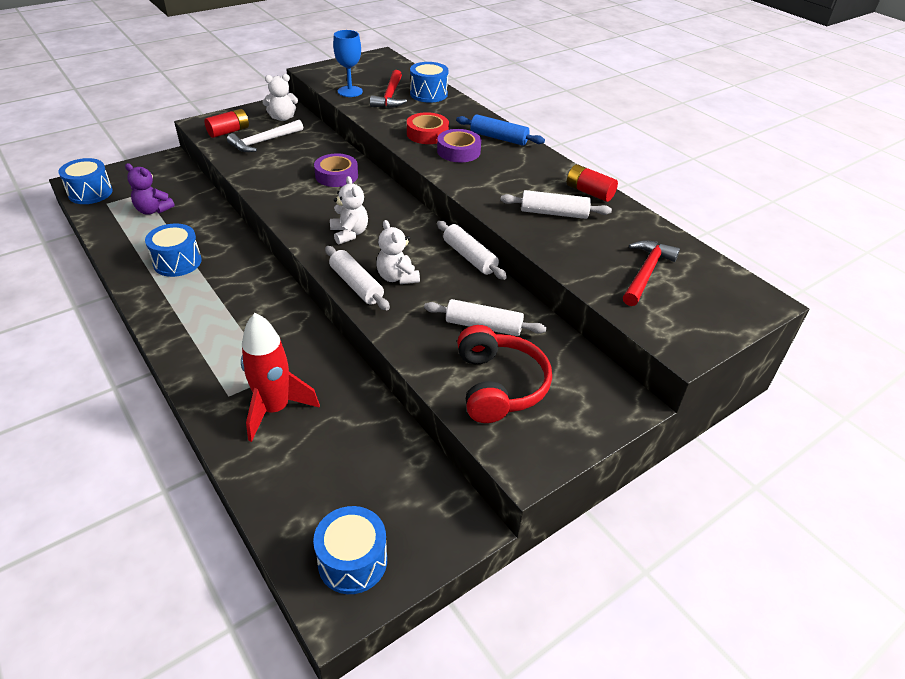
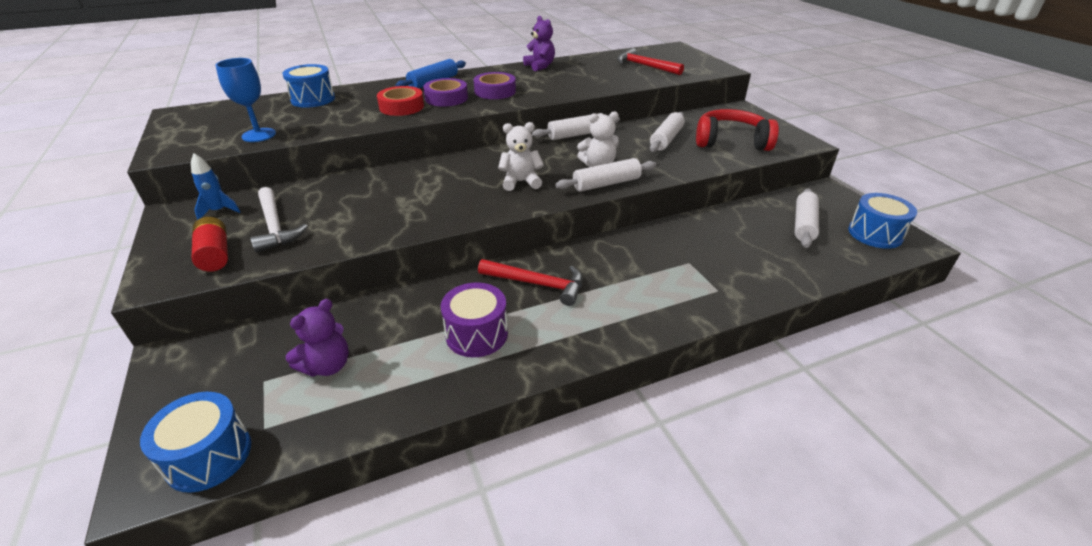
camera: 75 degrees left, 5 degrees down
blue drum [145,224,202,277] -> purple drum [441,283,508,357]
red rocket [241,313,320,442] -> none
white teddy bear [263,74,298,121] -> blue rocket [191,154,240,220]
purple tape [314,153,358,187] -> purple tape moved to [474,72,516,99]
red hammer [370,70,407,108] -> red hammer moved to [478,259,583,306]
white rolling pin [500,190,612,219] -> white rolling pin moved to [795,188,819,248]
red battery [567,164,618,202] -> purple teddy bear [523,16,555,71]

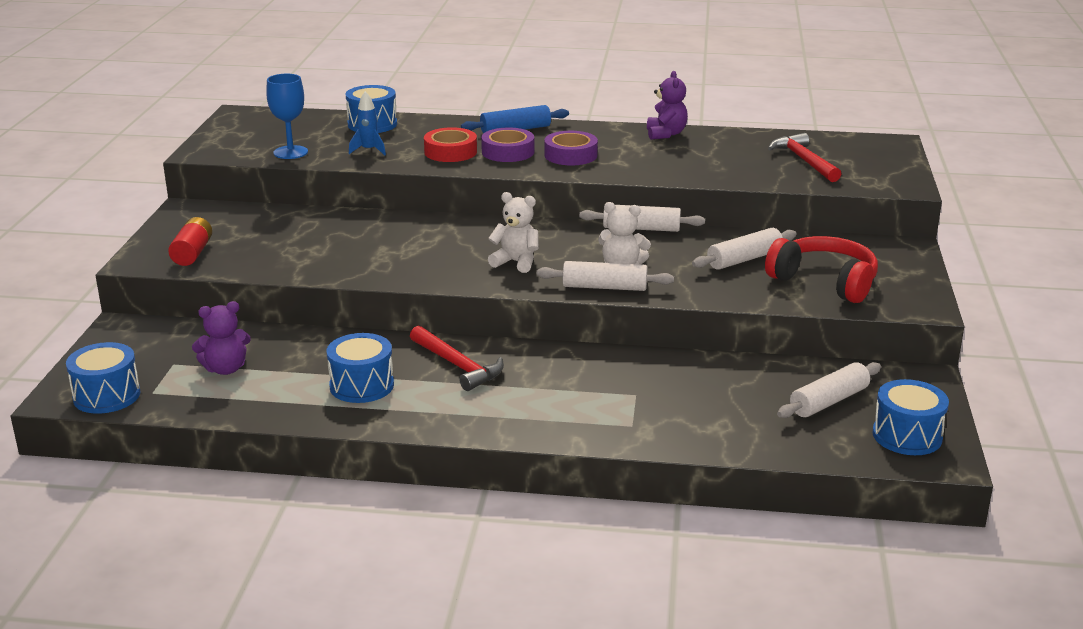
camera: 30 degrees right, 10 degrees down
blue rocket [191,154,240,220] -> blue rocket moved to [349,91,386,155]
white hammer [250,187,308,253] -> none
purple drum [441,283,508,357] -> blue drum [326,333,394,403]

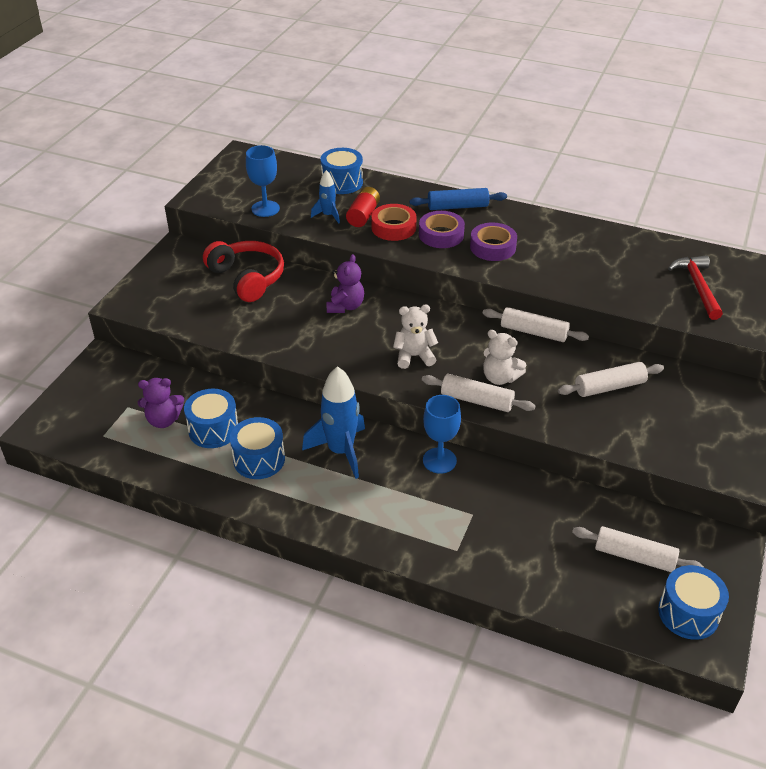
camera: 15 degrees right, 15 degrees up
blue drum [66,342,140,414] -> blue drum moved to [184,389,238,448]
red battery [168,217,212,266] -> red battery moved to [346,187,380,227]
red hammer [410,325,504,391] -> blue rocket [302,366,365,479]
white teddy bear [488,192,539,273] -> white teddy bear turned 45 degrees counterclockwise [393,305,438,369]
purple teddy bear [647,71,688,140] -> purple teddy bear moved to [327,254,364,313]
red headphones [765,236,878,303] -> red headphones moved to [203,241,284,302]
white rolling pin [777,362,881,418] -> white rolling pin turned 45 degrees clockwise [572,526,704,572]
none -> blue goblet [423,395,461,474]

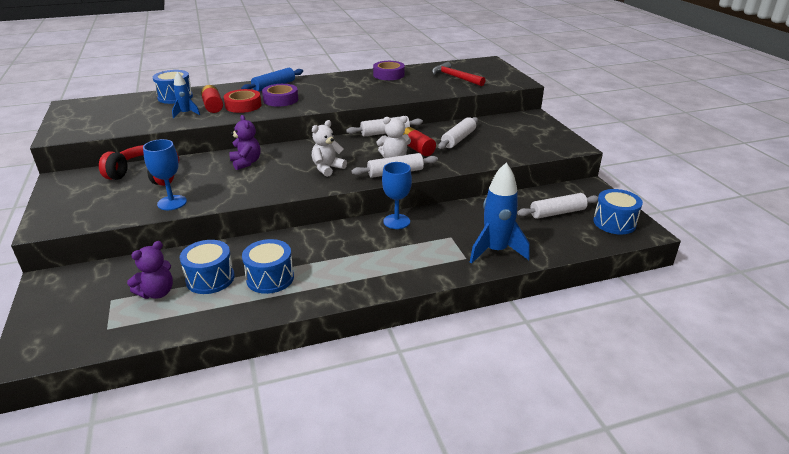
camera: 40 degrees left, 10 degrees down
blue goblet [246,145,280,217] -> blue goblet moved to [143,139,187,210]
blue rocket [302,366,365,479] -> blue rocket moved to [470,163,530,264]
purple tape [470,223,517,261] -> purple tape moved to [373,61,405,80]
none -> red battery [403,127,436,156]

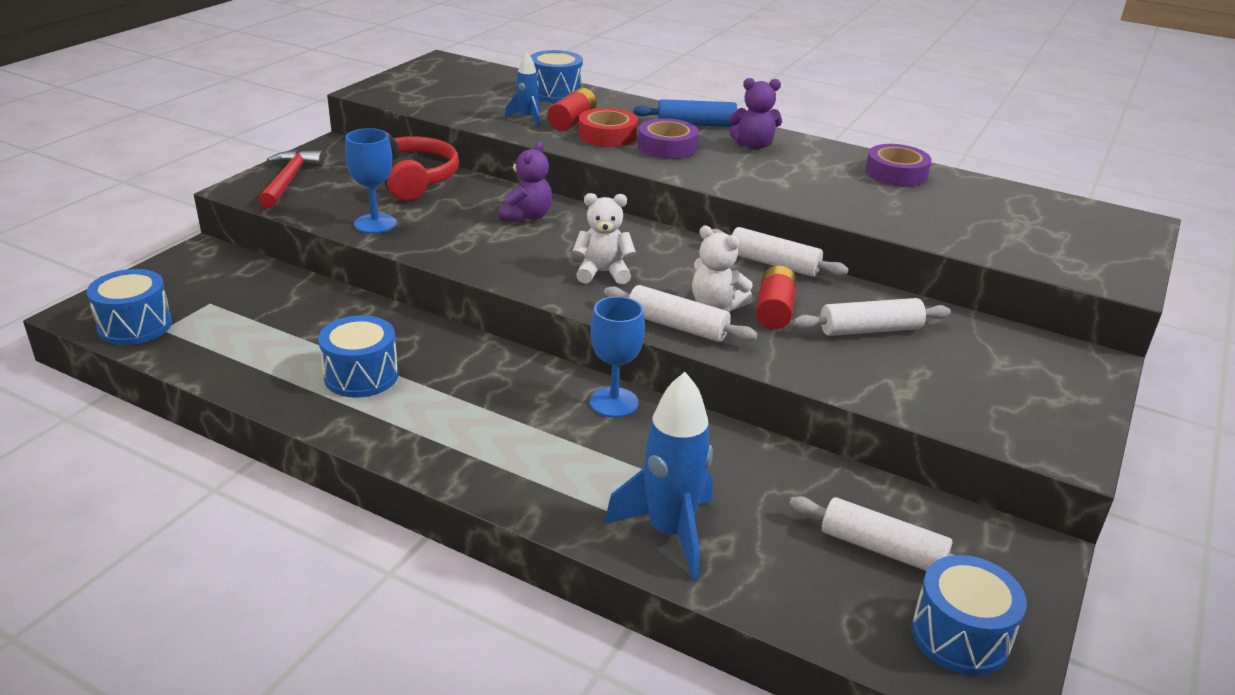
camera: 45 degrees right, 0 degrees up
purple teddy bear [127,241,173,299] -> purple teddy bear moved to [729,78,782,150]
blue drum [180,240,234,294] -> blue drum moved to [87,269,172,345]
red hammer [432,62,485,86] -> red hammer moved to [259,150,324,208]

